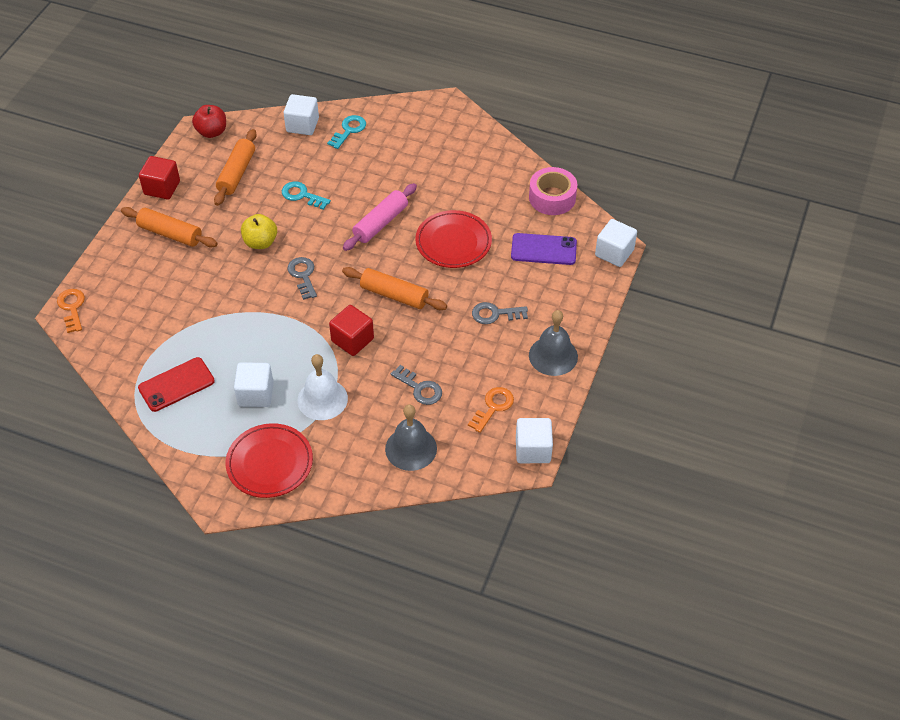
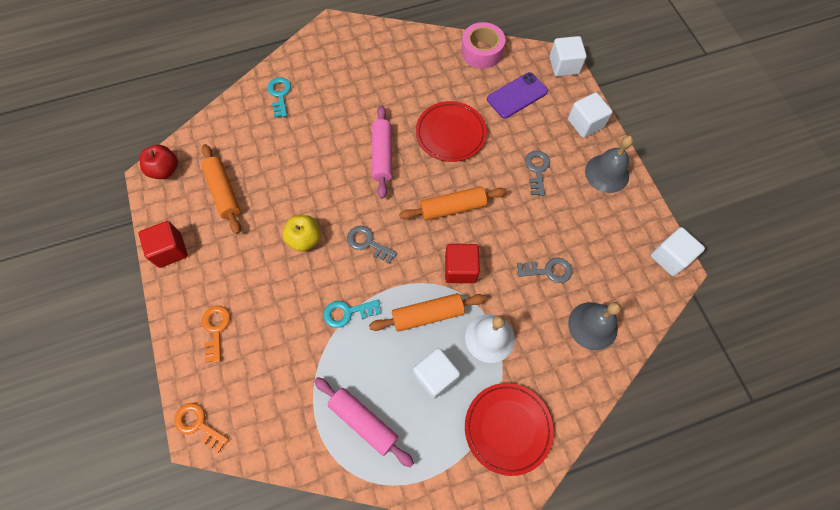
camera: 40 degrees left, 15 degrees up
orange rolling pin [121,207,218,248] -> orange rolling pin moved to [369,293,486,332]
red phone [138,357,215,412] -> pink rolling pin [314,377,414,468]
turquoise key [282,182,331,210] -> turquoise key moved to [323,300,381,328]
white cube [284,94,319,135] -> white cube moved to [568,92,612,138]
orange key [468,387,514,433] -> orange key moved to [202,306,230,363]
grey key [472,302,528,324] -> grey key turned 135 degrees clockwise [525,151,550,196]

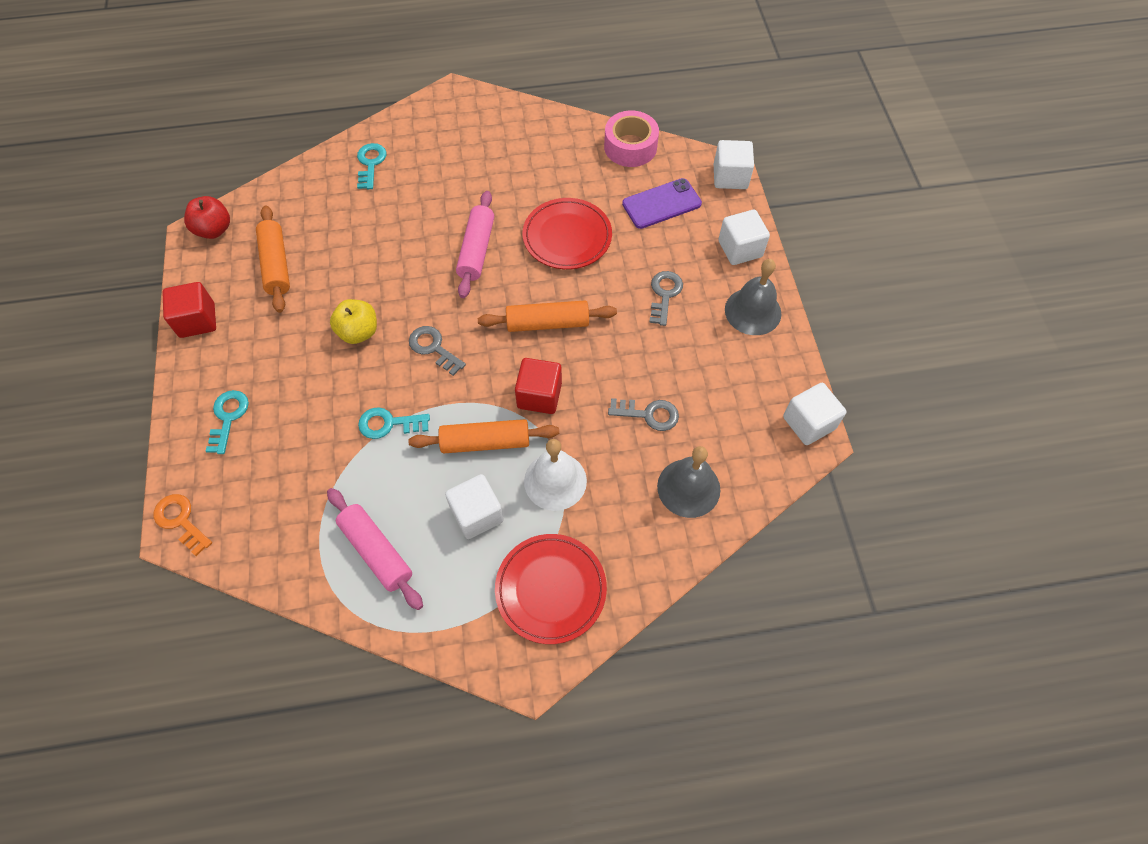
camera: 10 degrees right, 5 degrees down
orange key [202,306,230,363] -> turquoise key [206,390,249,454]

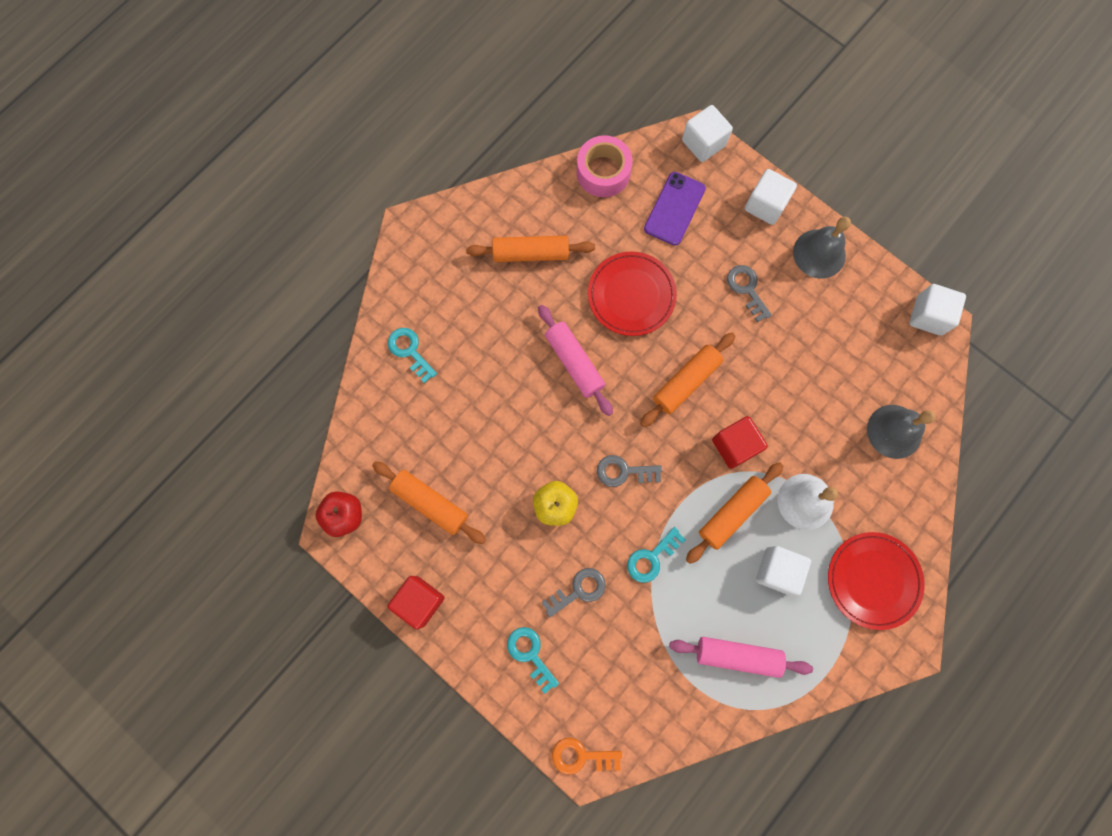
camera: 40 degrees left, 15 degrees up
grey key [608,398,679,431] -> grey key moved to [541,568,606,618]
none -> orange rolling pin [466,236,595,262]

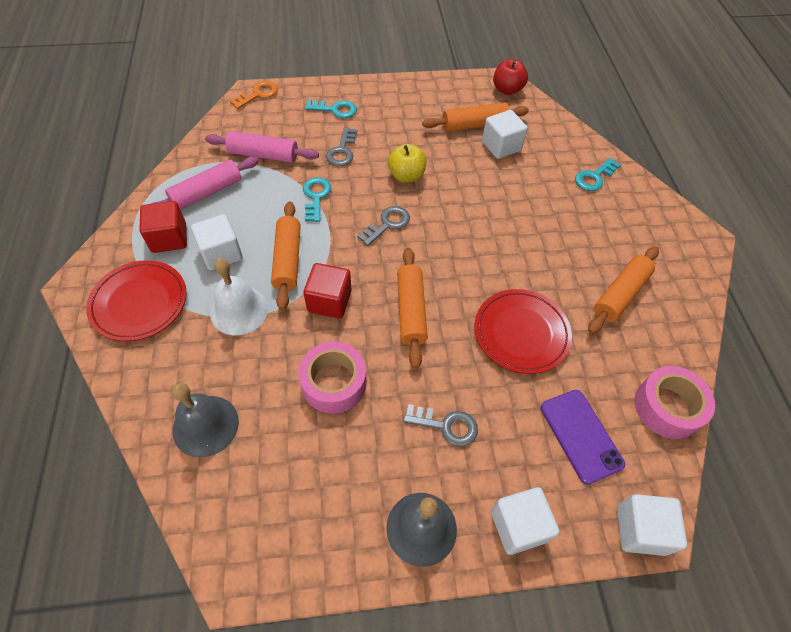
camera: 130 degrees right, 20 degrees down
turquoise key [388,328,437,383] -> turquoise key turned 135 degrees clockwise [575,158,621,191]
red cube [388,576,444,630] -> red cube moved to [139,201,187,253]
pink rolling pin [538,305,613,416] -> pink rolling pin moved to [205,131,319,163]
white cube [909,284,966,336] -> white cube moved to [482,110,528,159]
none -> pink tape [298,341,367,414]

